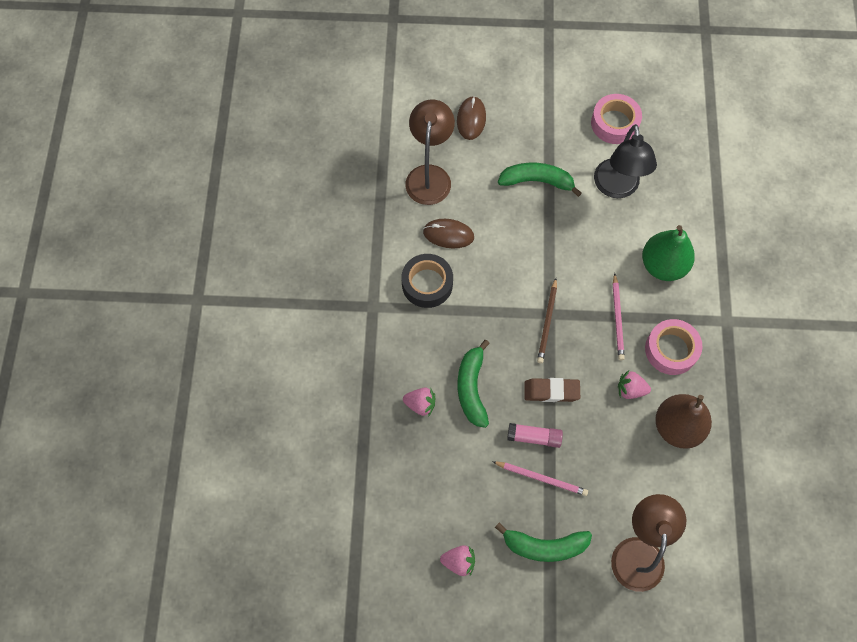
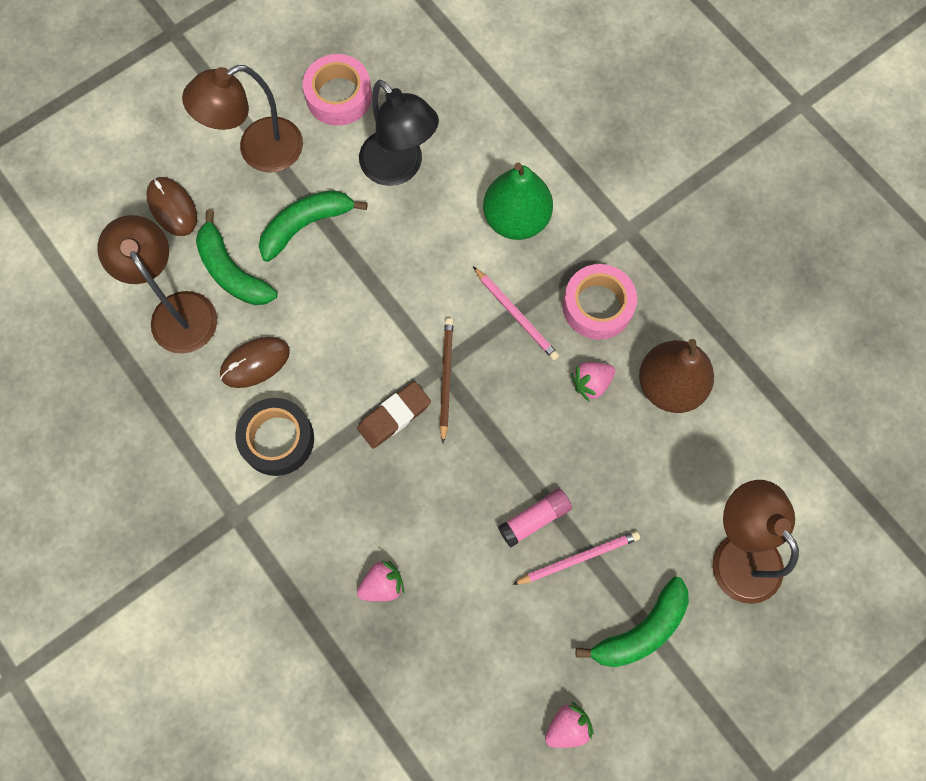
camera: 40 degrees left, 5 degrees up
green banana [458,340,490,428] -> green banana moved to [196,210,277,305]
brown eraser [524,378,580,402] -> brown eraser moved to [357,381,431,449]
brown pencil [537,278,557,363] -> brown pencil turned 150 degrees counterclockwise [440,318,453,443]
none -> brown lamp [182,65,303,173]

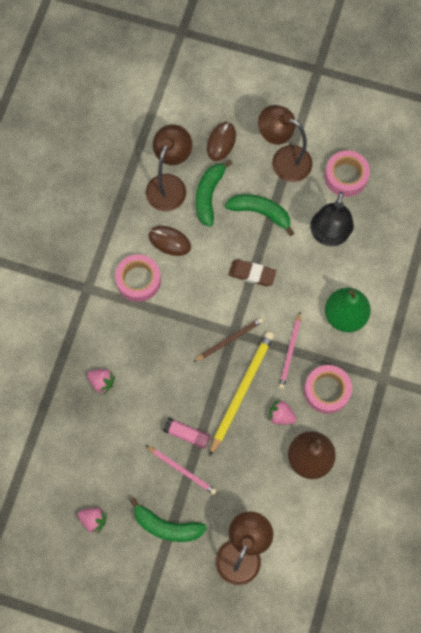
camera: 55 degrees right, 0 degrees up
black tape [235,398,314,476] -> pink tape [115,254,161,302]
brown eraser [357,381,431,449] -> brown eraser moved to [228,260,276,286]
none -> yellow pencil [209,331,274,457]

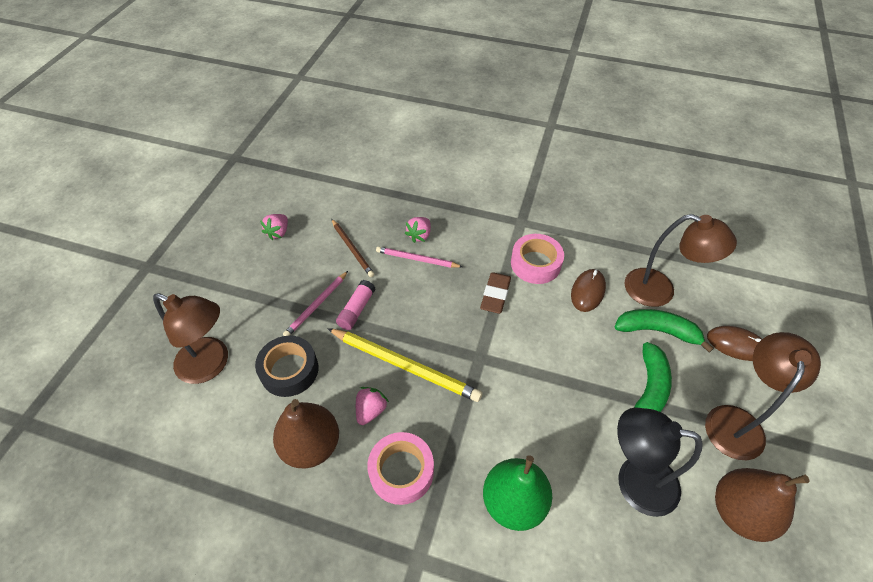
camera: 90 degrees right, 20 degrees down
green banana [130,497,207,542] -> none
brown pencil [194,318,263,362] -> brown pencil moved to [331,219,374,277]
brown eraser [228,260,276,286] -> brown eraser moved to [480,272,511,314]
pink pencil [279,311,301,389] -> pink pencil moved to [376,247,463,268]
pink tape [324,150,370,197] -> brown pear [715,468,810,542]
none -> black tape [255,336,318,397]

